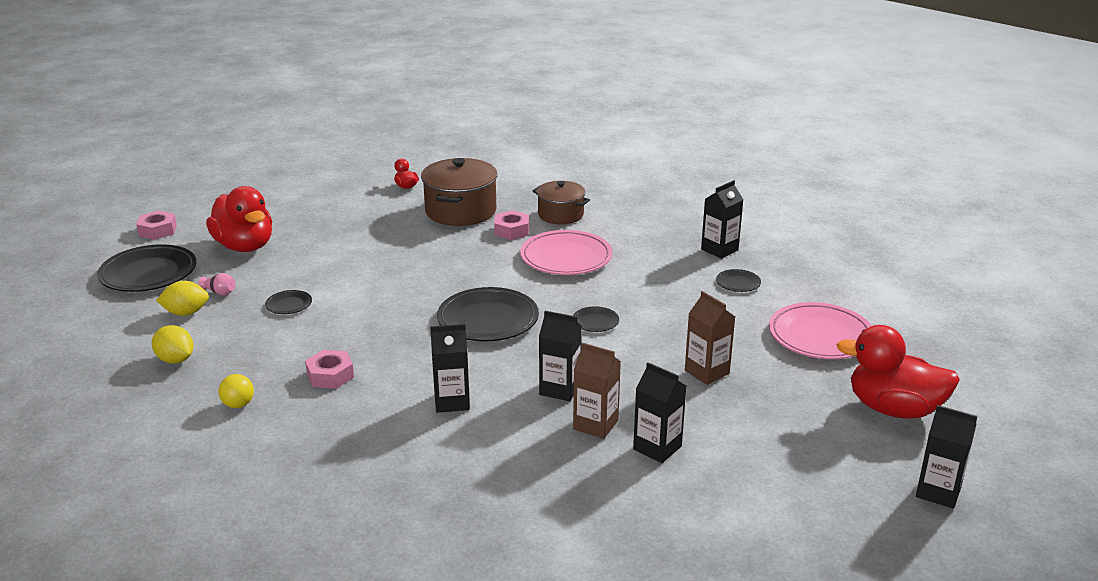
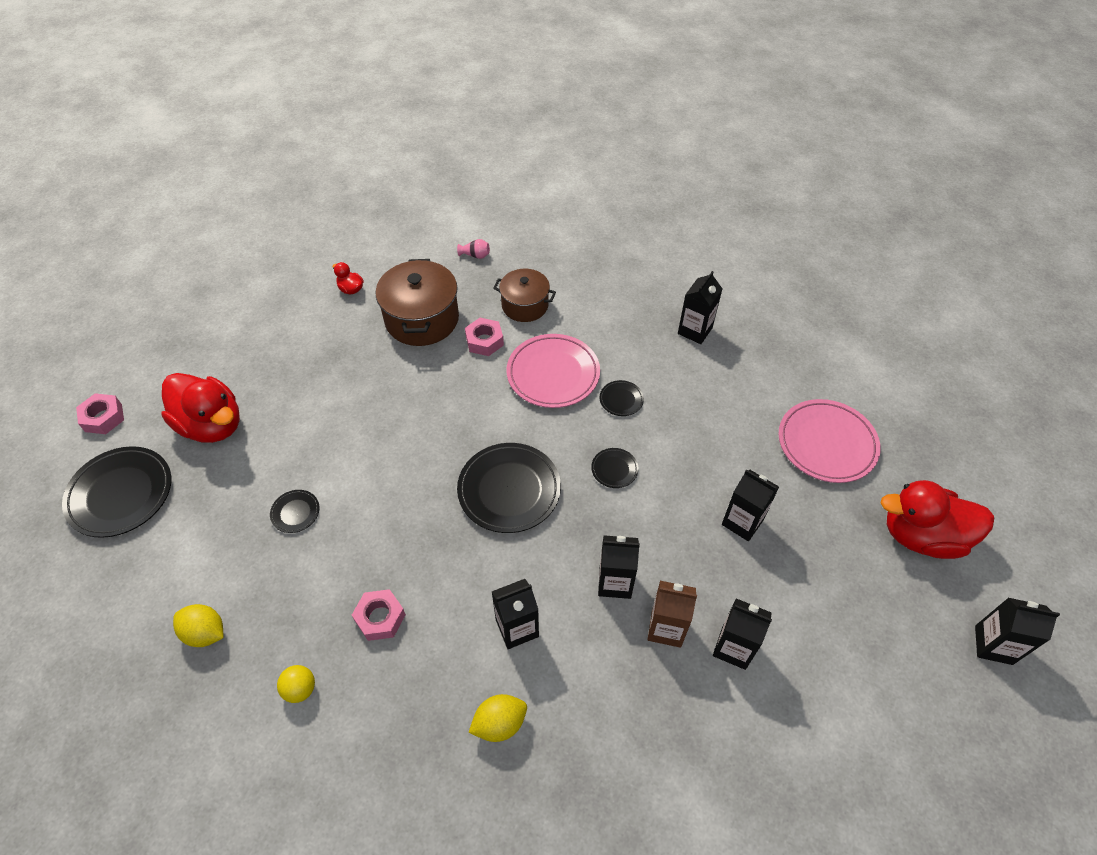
camera: 15 degrees left, 25 degrees up
yellow lemon [156,281,209,316] -> yellow lemon moved to [468,694,527,742]
pink vase [198,273,235,296] -> pink vase moved to [457,239,490,259]
brown carton [685,291,735,385] -> black carton [722,470,779,541]
black plate [716,269,761,292] -> black plate moved to [599,380,644,416]

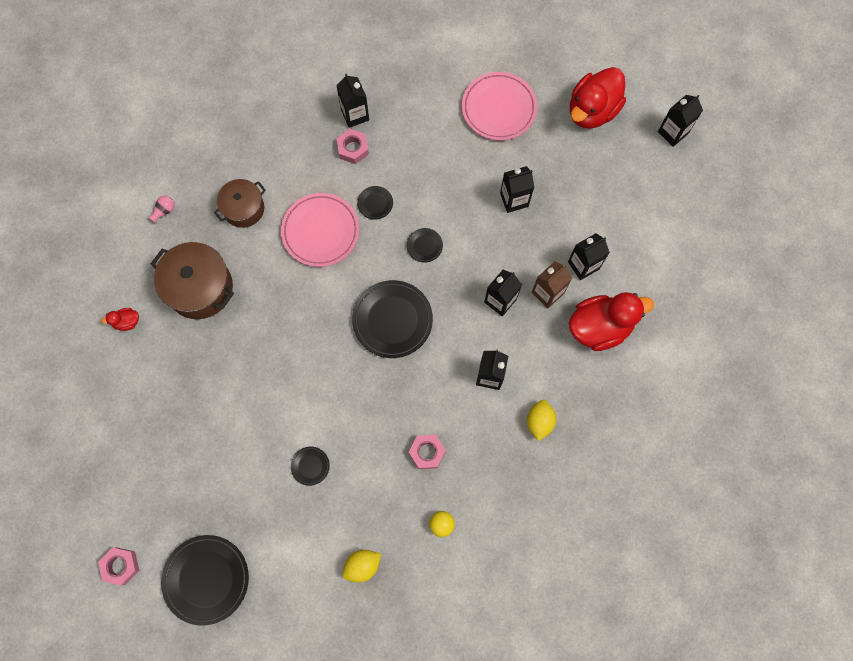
camera: 55 degrees left, 20 degrees up
red duck [161,373,240,443] -> red duck moved to [569,292,654,351]
pink nut [465,318,504,356] -> pink nut moved to [337,129,369,164]

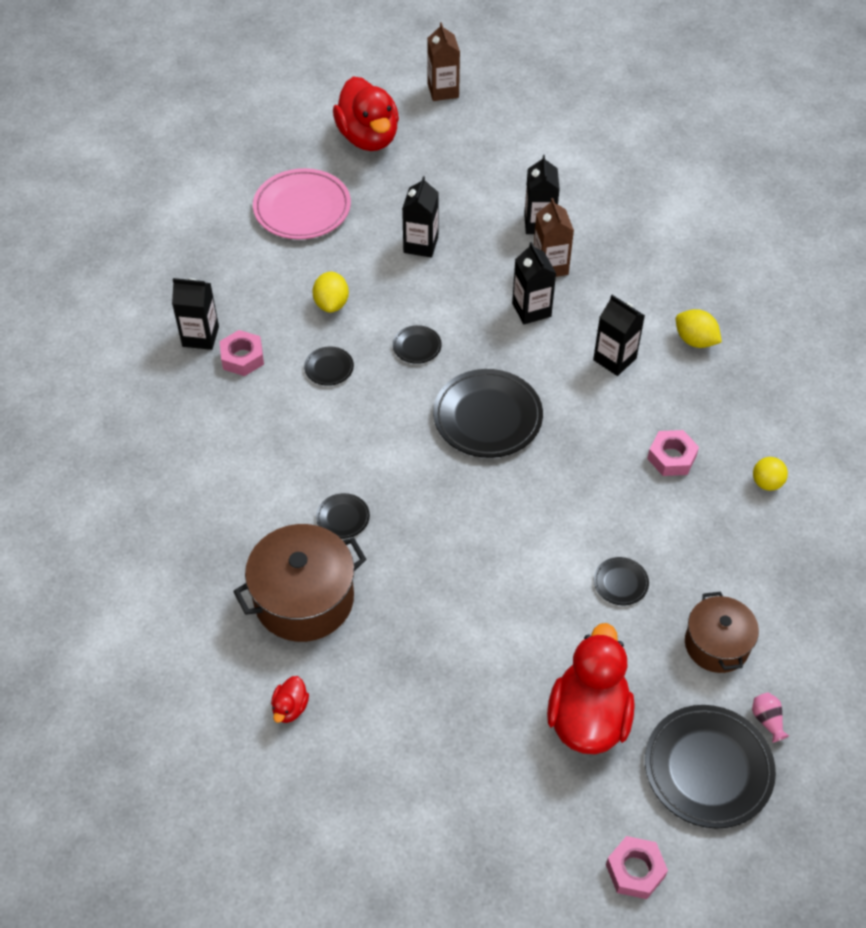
camera: 60 degrees left, 20 degrees down
pink vase [148,195,175,224] -> pink vase moved to [752,693,789,743]
brown pot [214,179,266,228] -> brown pot moved to [685,592,759,673]
pink plate [281,193,360,267] -> none
yellow lemon [342,550,381,583] -> yellow lemon moved to [312,272,349,313]
red duck [569,292,654,351] -> red duck moved to [547,623,635,754]
black carton [658,95,703,147] -> brown carton [427,22,460,101]
none -> black plate [316,493,370,539]

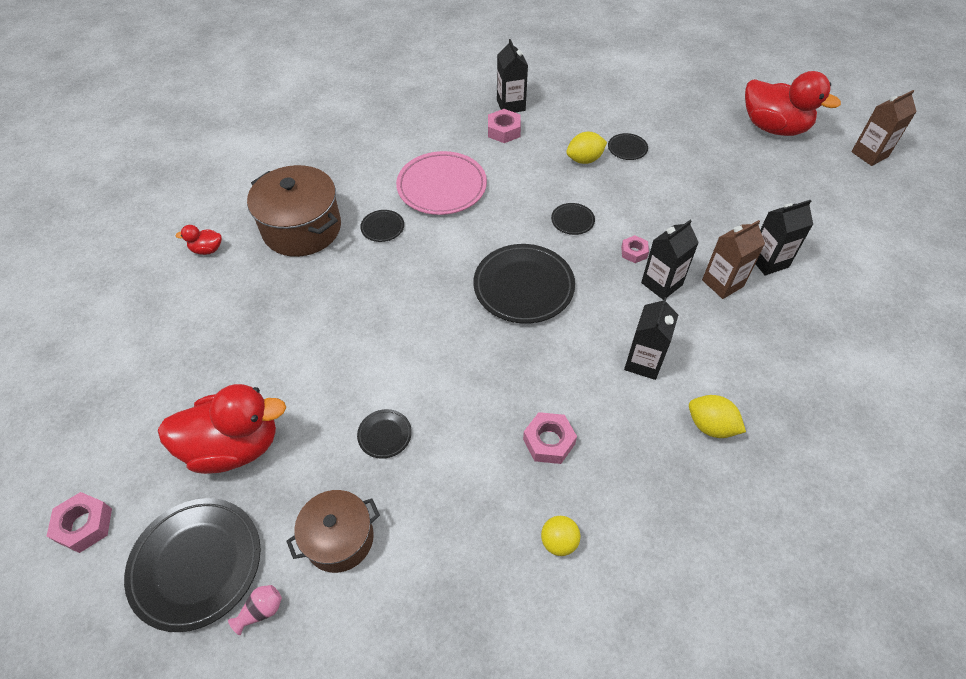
camera: 70 degrees right, 0 degrees up
pink plate [253,168,351,239] -> pink plate moved to [396,151,487,215]
black plate [304,347,354,386] -> black plate moved to [608,133,648,160]
red duck [333,76,399,151] -> red duck turned 105 degrees counterclockwise [745,71,841,136]
black carton [402,176,439,257] -> none
yellow lemon [676,309,722,348] -> yellow lemon turned 75 degrees counterclockwise [689,395,746,438]
none -> pink nut [621,235,649,263]

